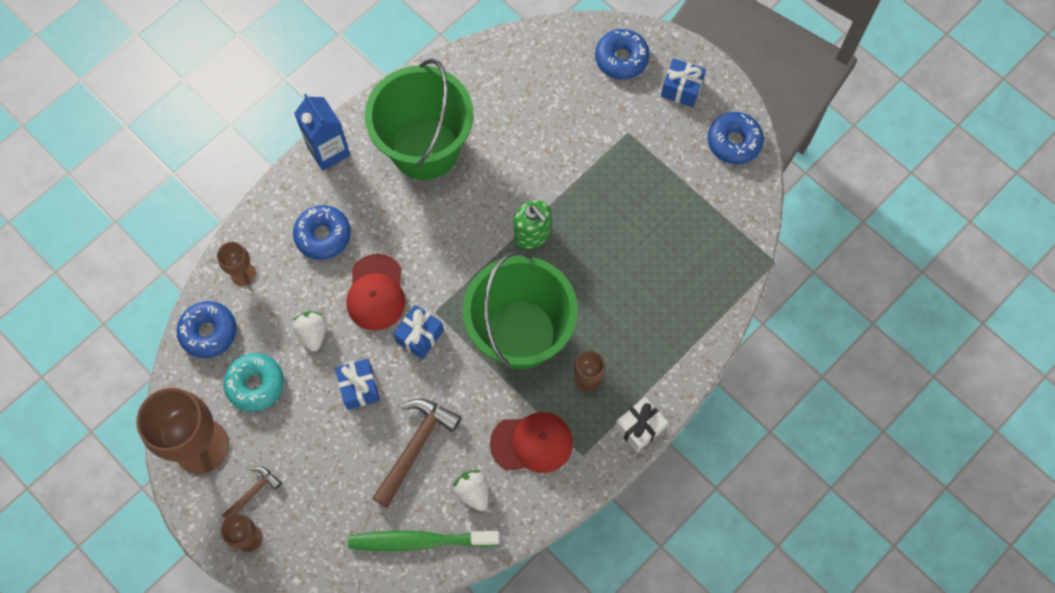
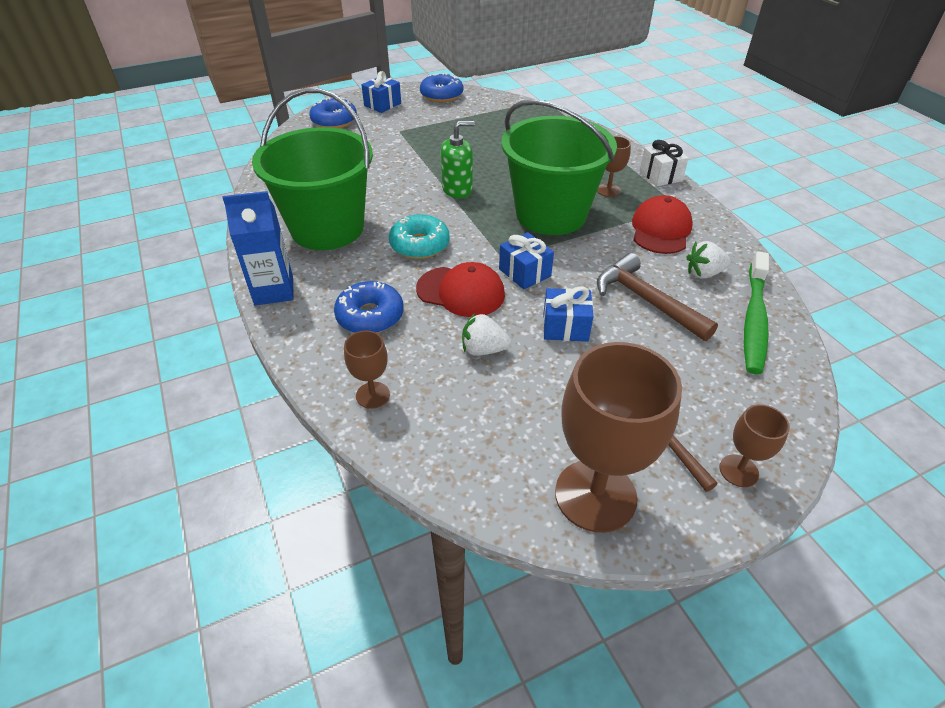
camera: 70 degrees left, 25 degrees down
blue donut [177,301,237,358] -> none
turquoise donut [223,353,284,412] -> turquoise donut moved to [389,214,450,259]

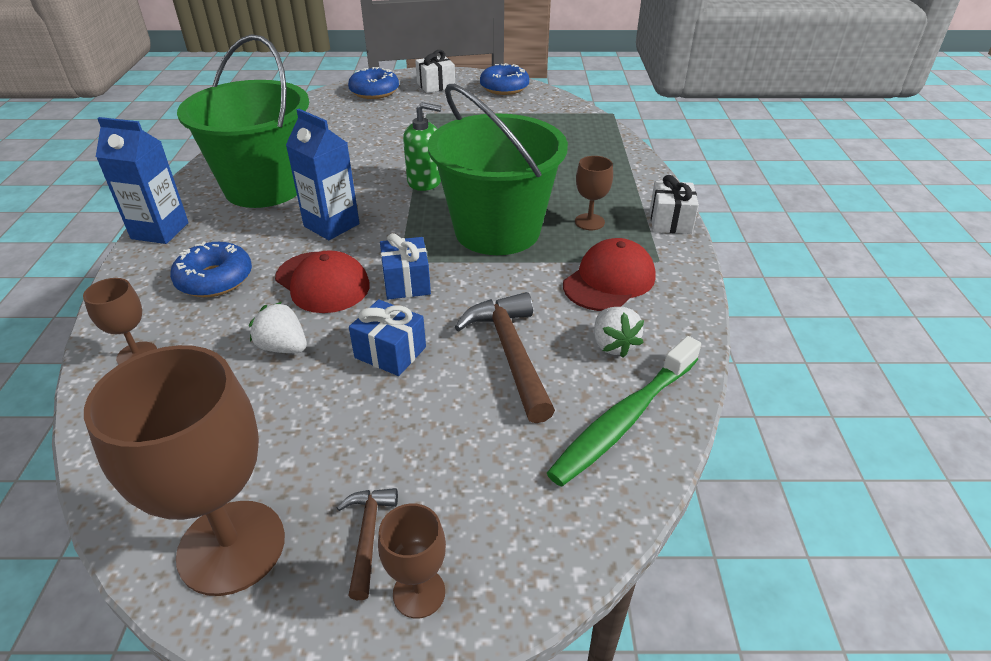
camera: 25 degrees right, 5 degrees down
blue gift [362,71,401,113] -> white gift [415,50,455,93]
turquoise donut [389,214,450,259] -> blue carton [286,109,359,240]
white strawberry [687,241,731,279] -> white strawberry turned 120 degrees counterclockwise [594,307,644,358]

